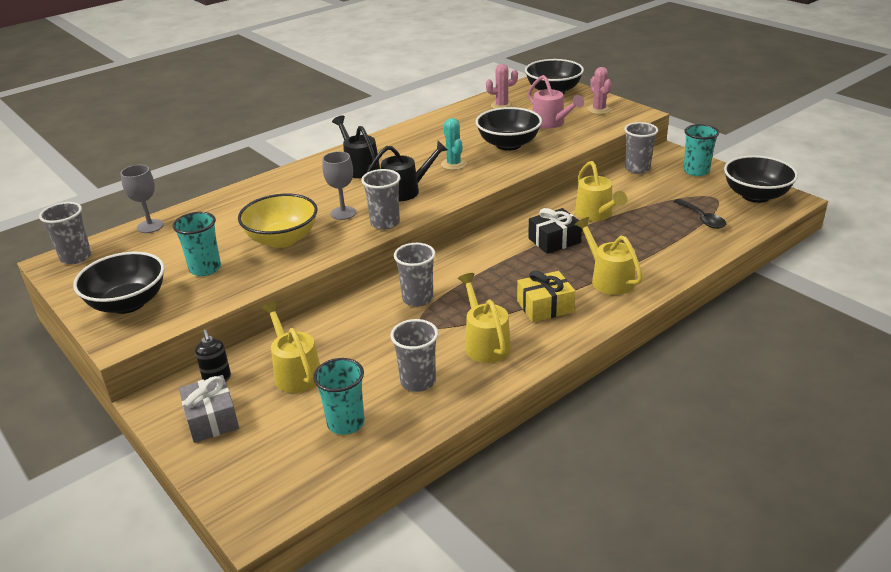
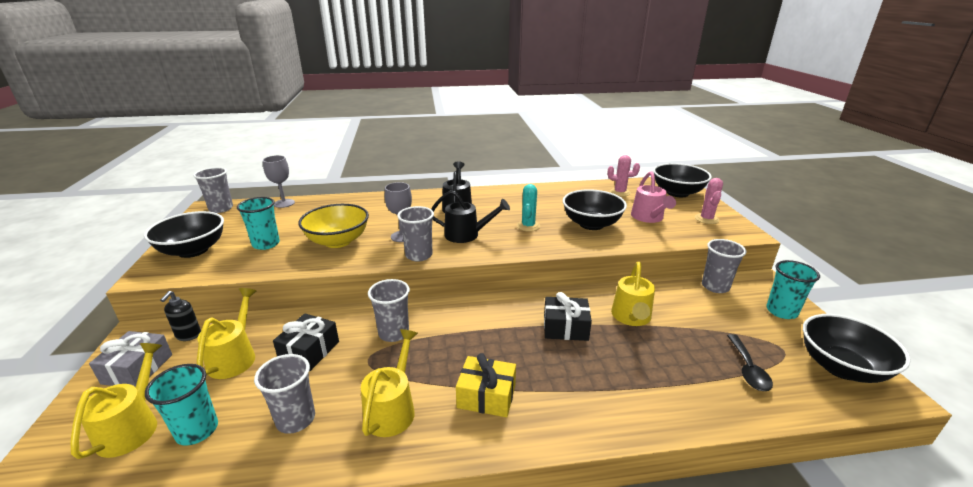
camera: 30 degrees right, 5 degrees down
yellow watering can [575,217,643,295] -> yellow watering can moved to [70,343,163,459]
none -> black gift [273,314,339,371]

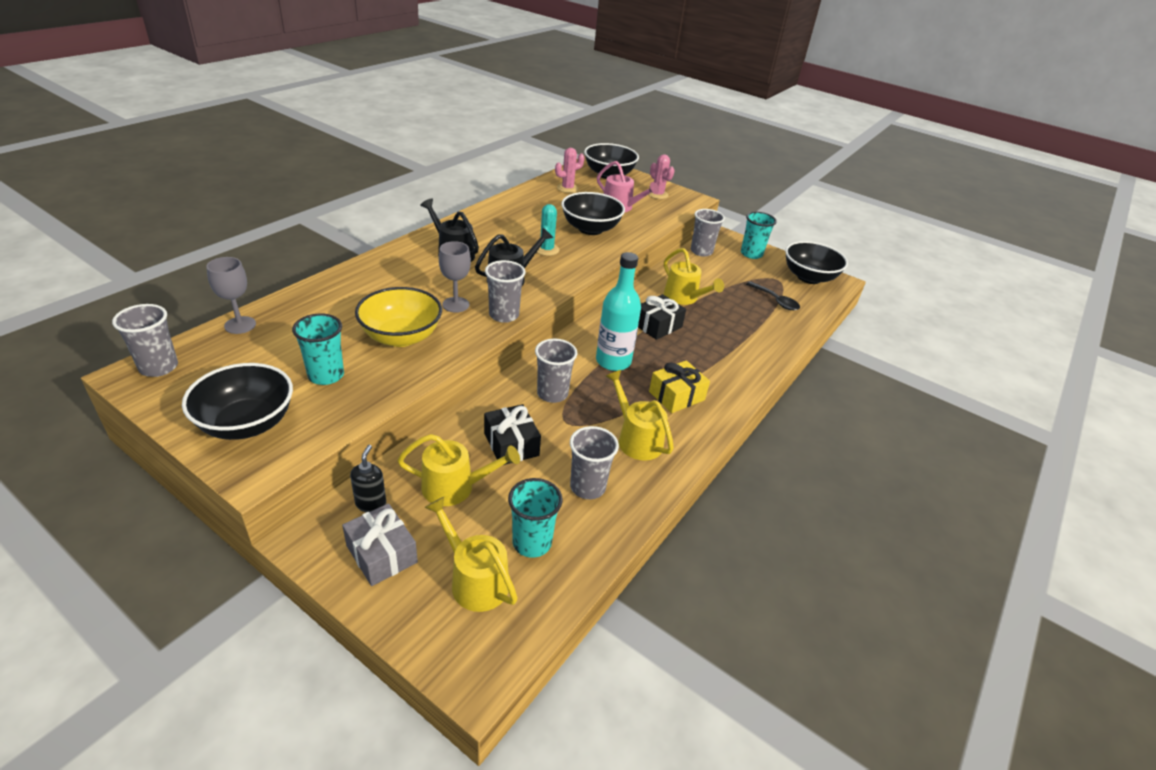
camera: 50 degrees left, 10 degrees up
black soap dispenser [160,291,201,341] -> black soap dispenser turned 135 degrees counterclockwise [350,445,386,512]
yellow watering can [197,288,256,379] -> yellow watering can turned 135 degrees clockwise [397,434,520,506]
turquoise cactus [517,184,540,231] -> turquoise cactus turned 45 degrees clockwise [537,204,560,256]
none -> turquoise bottle [596,252,641,371]

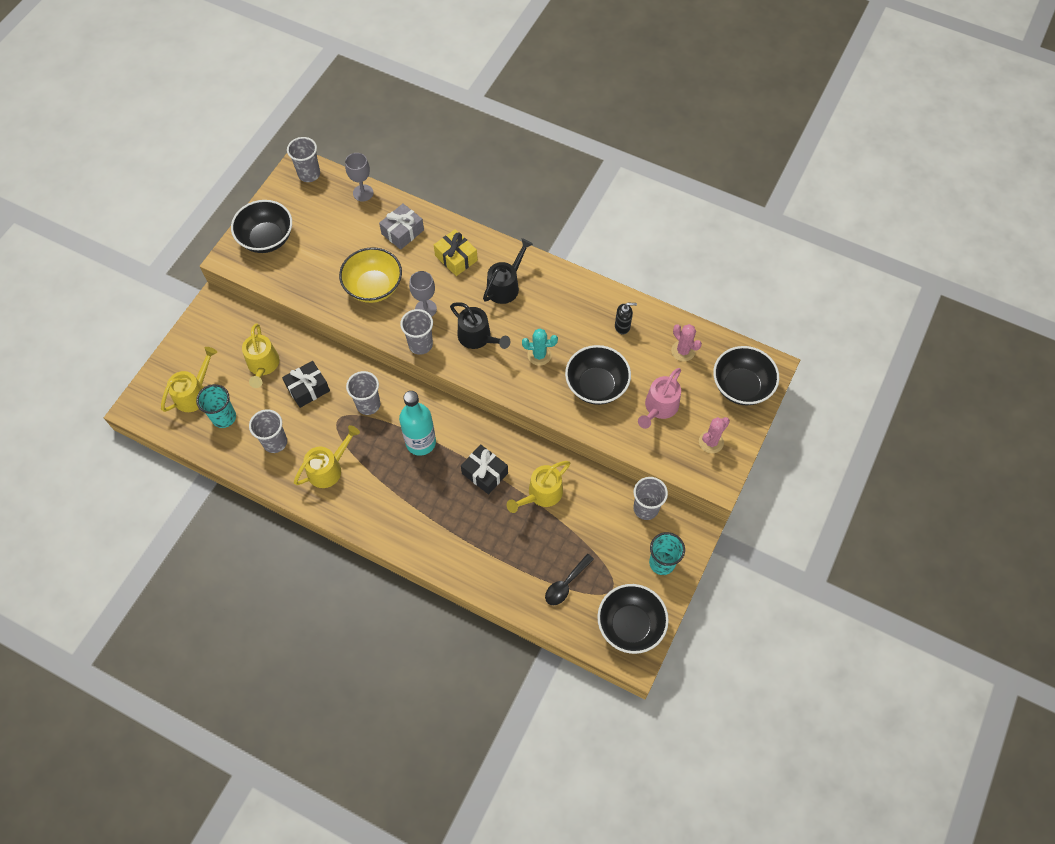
camera: 85 degrees right, 25 degrees up
turquoise cup [292,314,344,385] -> none
grey gift [342,503,418,586] -> grey gift moved to [379,204,424,250]
black soap dispenser [350,445,386,512] -> black soap dispenser moved to [615,303,637,335]
yellow gift [649,360,710,413] -> yellow gift moved to [434,229,478,276]

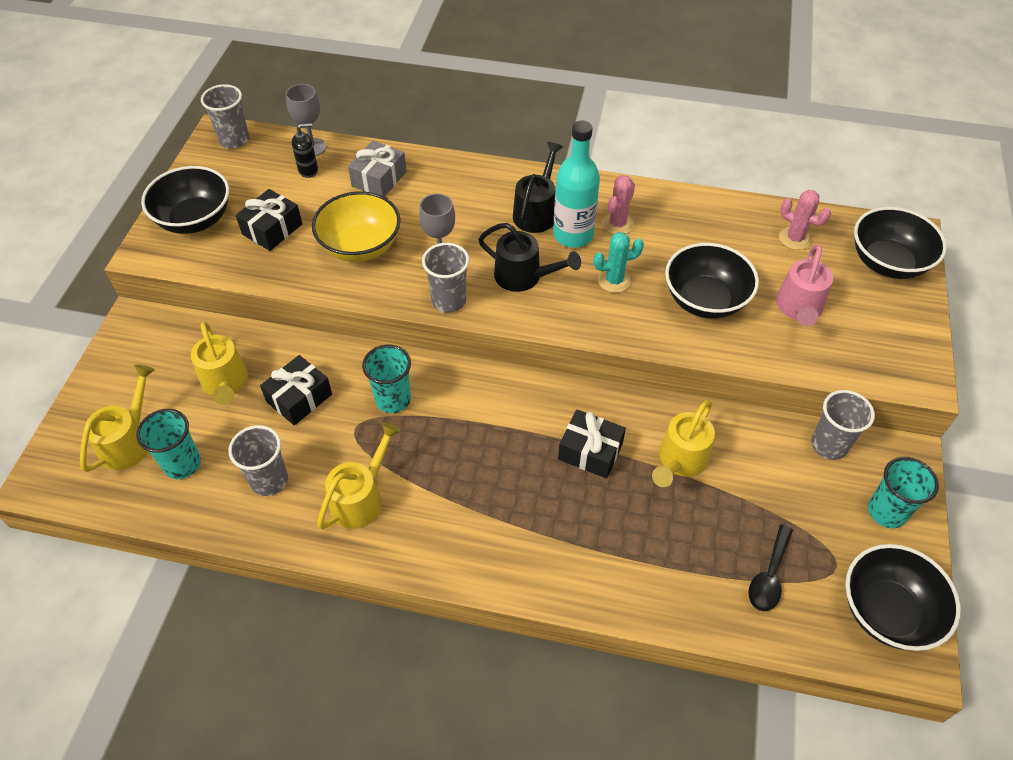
camera: 15 degrees left, 10 degrees down
grey cup [346,371,380,415] -> turquoise cup [362,345,411,413]
turquoise bottle [399,391,436,456] -> turquoise bottle moved to [553,121,600,248]
yellow gift [434,229,478,276] -> none
black soap dispenser [615,303,637,335] -> black soap dispenser moved to [292,123,318,178]
pink cactus [699,417,730,453] -> pink cactus moved to [602,175,635,234]
none -> black gift [236,189,302,251]

